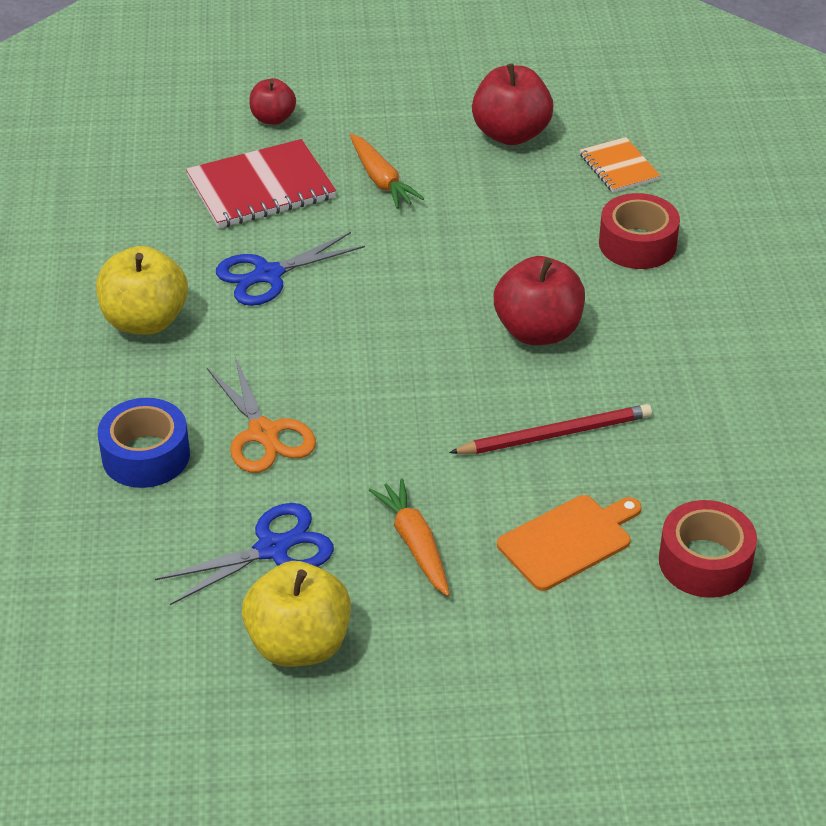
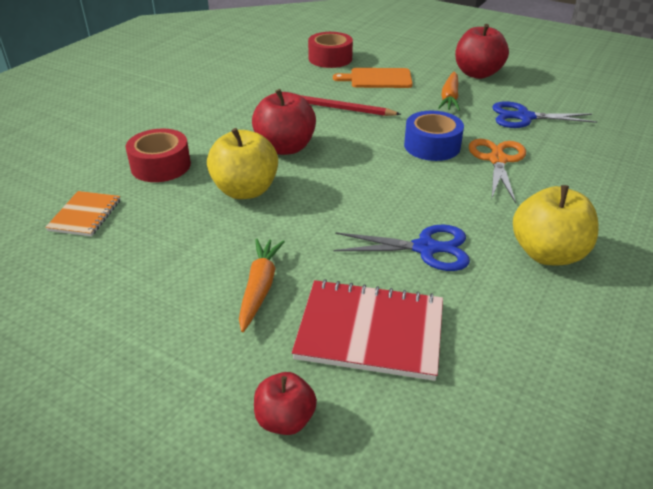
camera: 145 degrees left, 5 degrees down
blue tape [98,398,190,488] -> blue tape moved to [404,111,464,161]
yellow apple [242,561,351,667] -> yellow apple moved to [207,128,278,199]
red apple [472,64,554,145] -> red apple moved to [455,24,509,79]

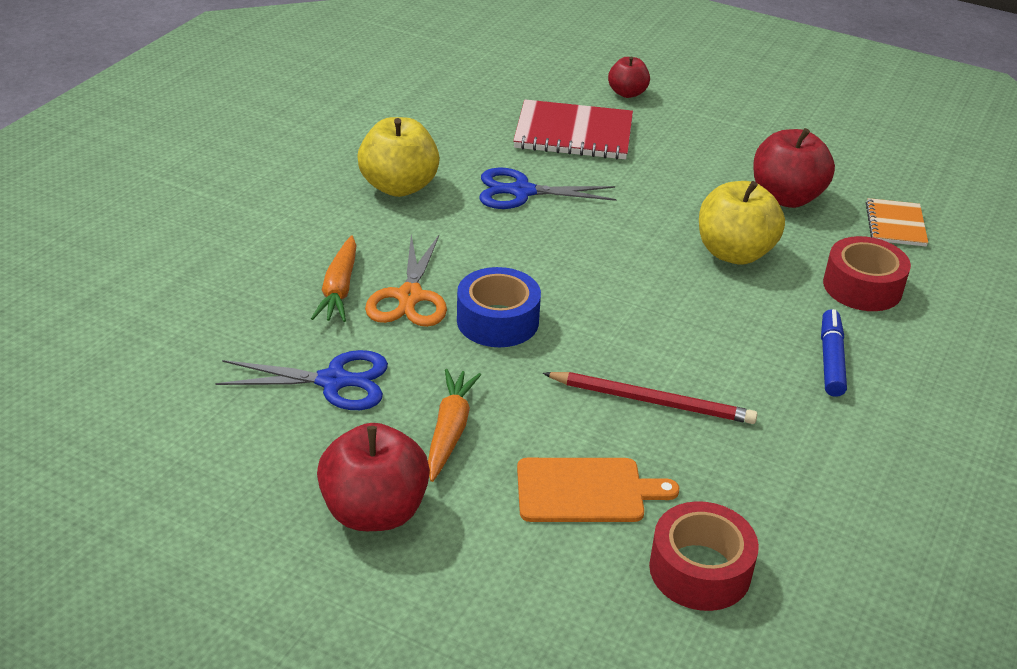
camera: 175 degrees right, 0 degrees up
orange carrot [239,239,285,332] -> orange carrot moved to [311,235,357,322]
red apple [252,89,316,155] -> red apple moved to [753,128,835,208]
none -> blue marker [821,309,847,397]

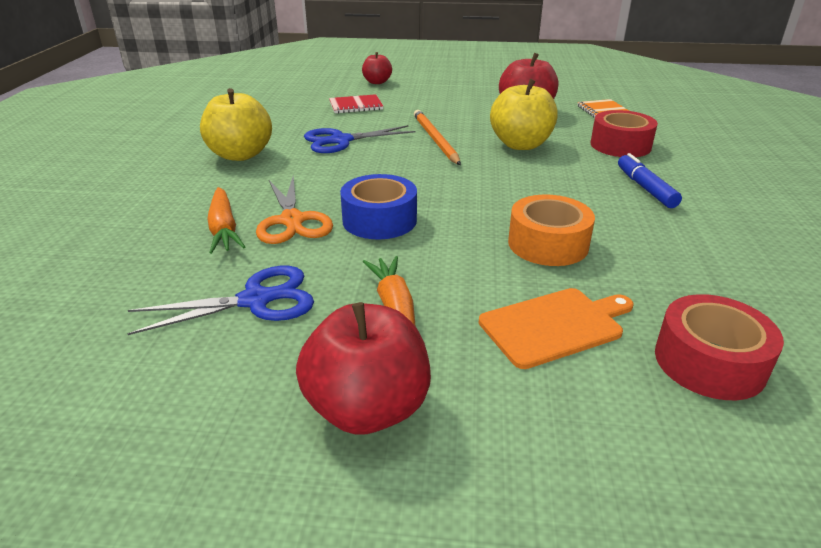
camera: 20 degrees left, 5 degrees down
red notebook [513,99,633,160] -> red notebook [329,94,383,114], size x0.58
red pencil [543,372,757,424] -> orange tape [508,194,595,266]
none -> orange pencil [414,110,461,165]

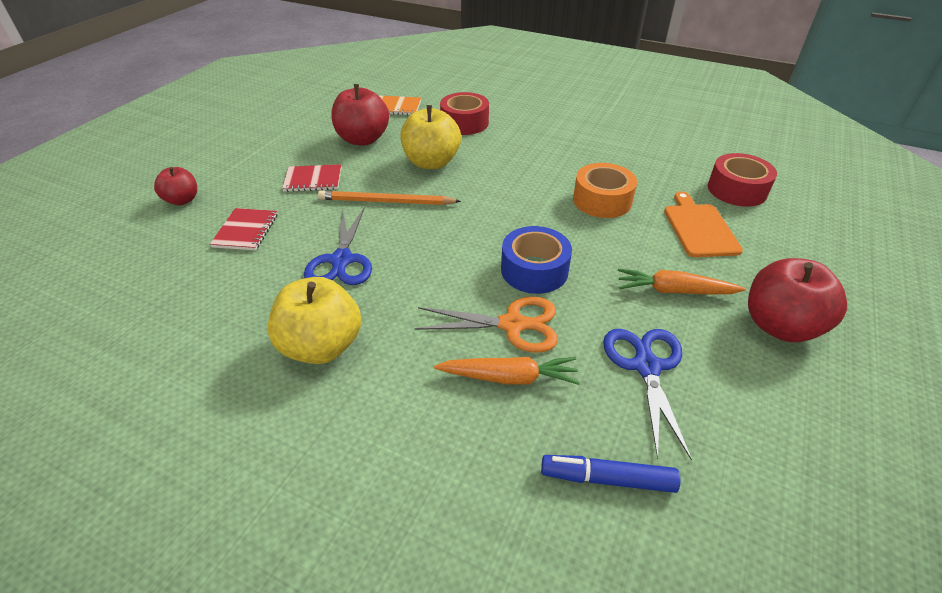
camera: 70 degrees left, 10 degrees up
blue marker [618,153,682,208] -> blue marker moved to [541,455,681,493]
none -> red notebook [282,164,342,192]

